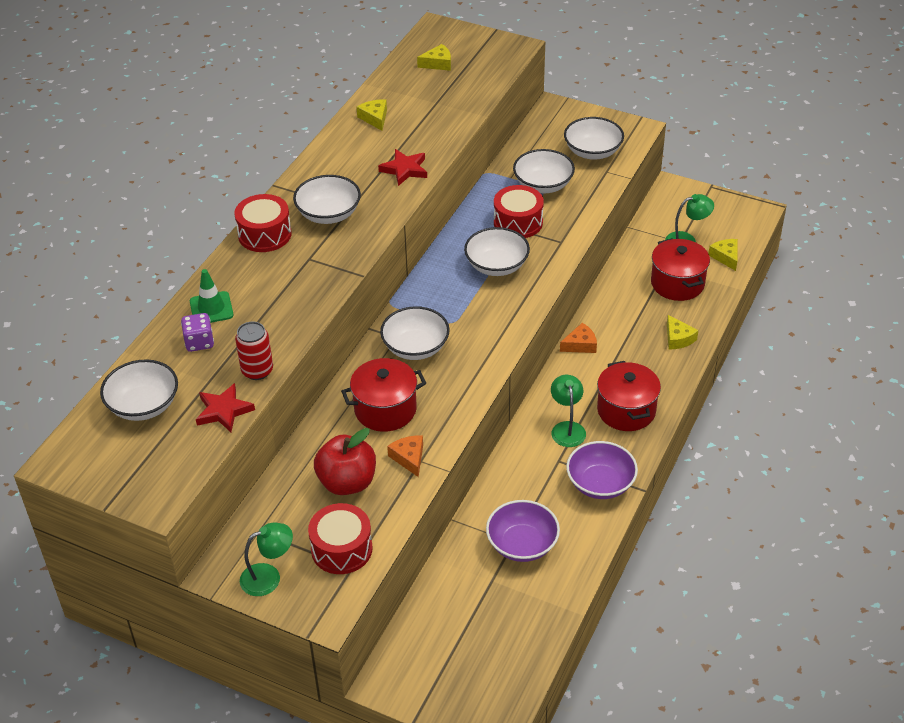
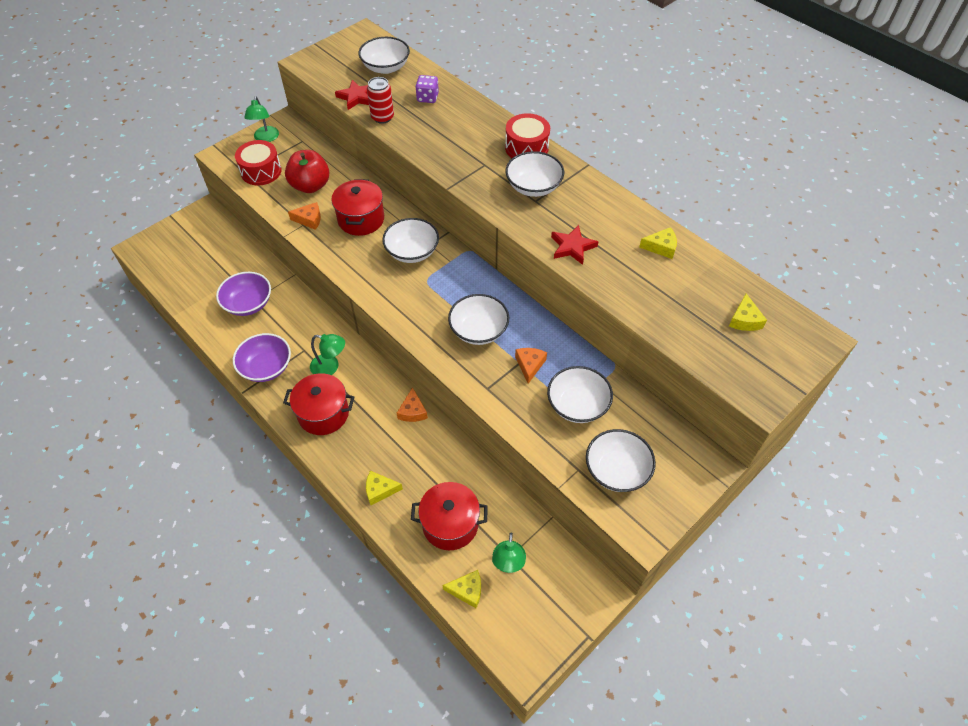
camera: 110 degrees right, 10 degrees up
green traffic cone [190,269,234,323] -> none
red drum [494,185,544,238] -> orange cheese [515,348,547,384]

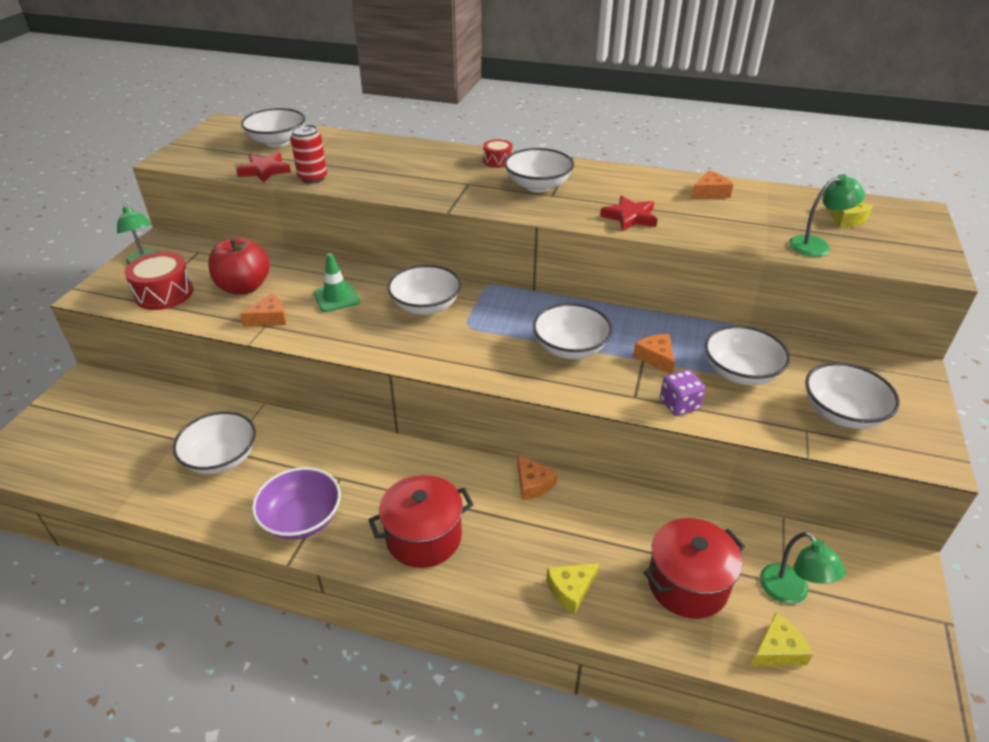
camera: 30 degrees left, 15 degrees down
purple bowl [216,272,271,316] -> white bowl [173,411,256,474]
green lamp [310,334,345,375] -> green lamp moved to [788,174,865,257]
red pot [331,179,384,236] -> green traffic cone [314,253,360,312]
purple dice [415,75,439,103] -> purple dice moved to [660,370,706,416]
red drum [505,113,550,158] -> red drum [483,139,513,168], size x0.57
yellow cheese [639,227,677,259] -> orange cheese [691,170,733,199]

